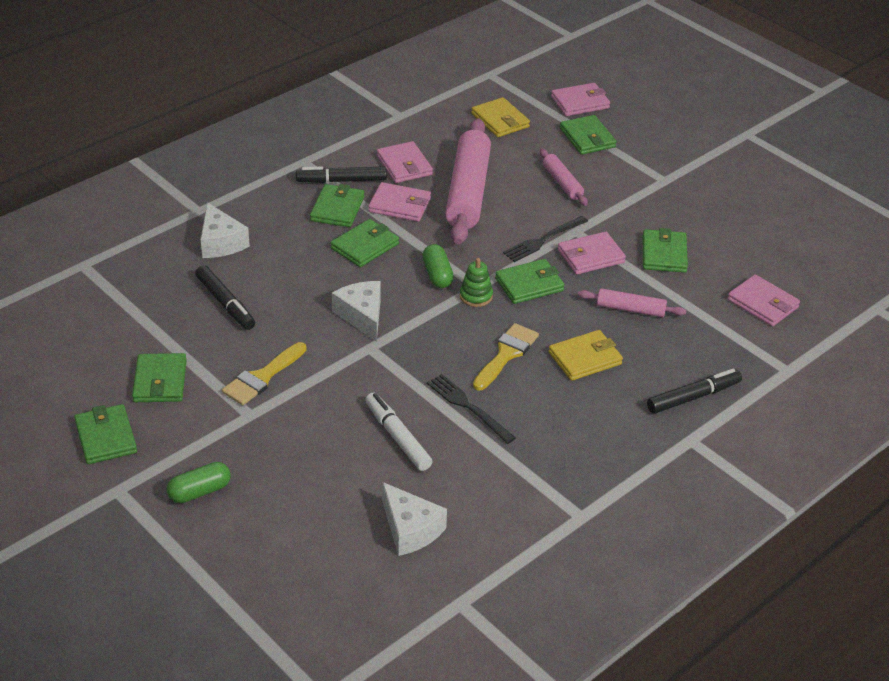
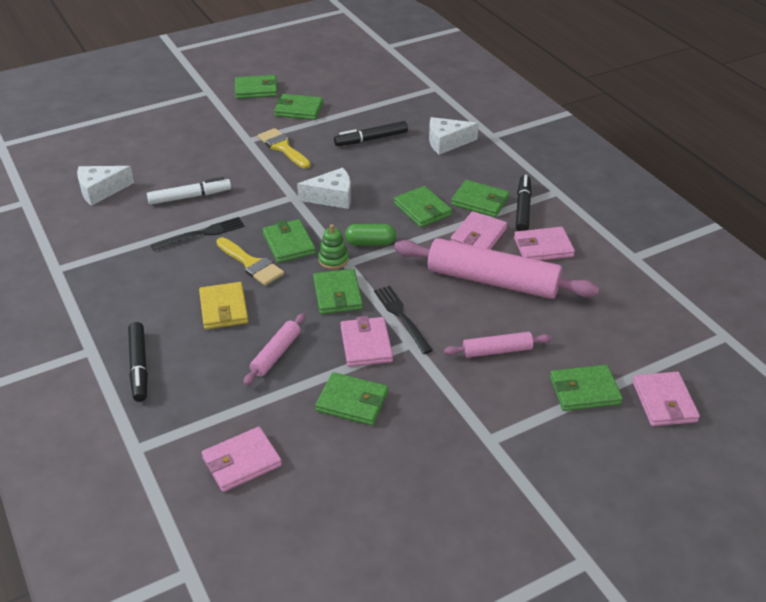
camera: 105 degrees right, 0 degrees up
green capsule [167,462,231,503] -> none
yellow wallet [471,97,530,137] -> none
none -> green wallet [263,219,316,263]

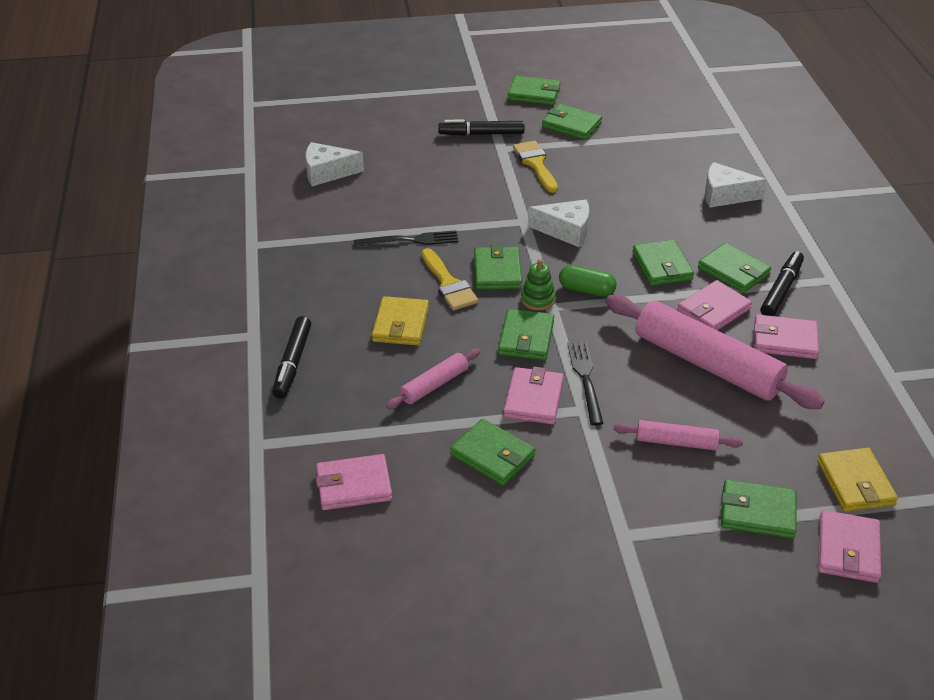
camera: 20 degrees right, 0 degrees up
white marker [147,177,231,205] -> none
black marker [334,121,408,146] -> black marker moved to [439,119,525,136]
none -> yellow wallet [817,448,898,512]

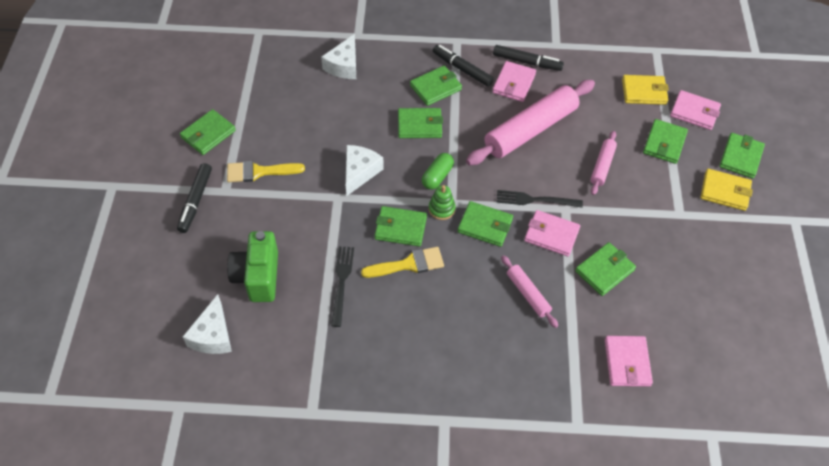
camera: 80 degrees left, 15 degrees up
black marker [272,316,311,399] -> black marker moved to [493,45,564,71]
yellow wallet [372,296,429,346] -> yellow wallet moved to [700,169,753,211]
green wallet [508,76,561,105] -> green wallet moved to [719,133,765,179]
pink wallet [677,280,752,330] -> none
none -> green camera [227,231,278,302]

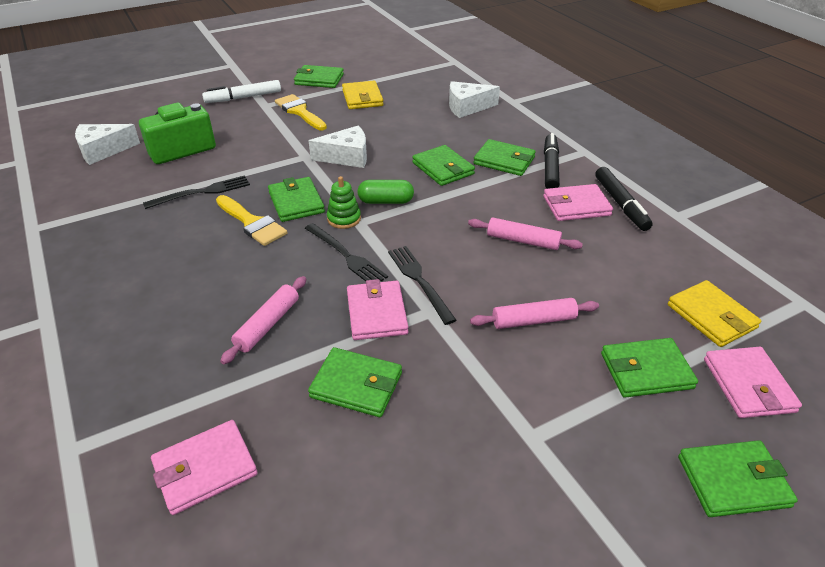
camera: 60 degrees right, 15 degrees down
black marker [177,163,212,233] -> white marker [202,80,281,103]
green wallet [457,201,513,247] -> black fork [305,223,388,281]
pink rolling pin [466,80,595,166] -> pink rolling pin [468,218,583,250], size x0.49
yellow wallet [700,169,753,211] -> yellow wallet moved to [342,81,384,109]

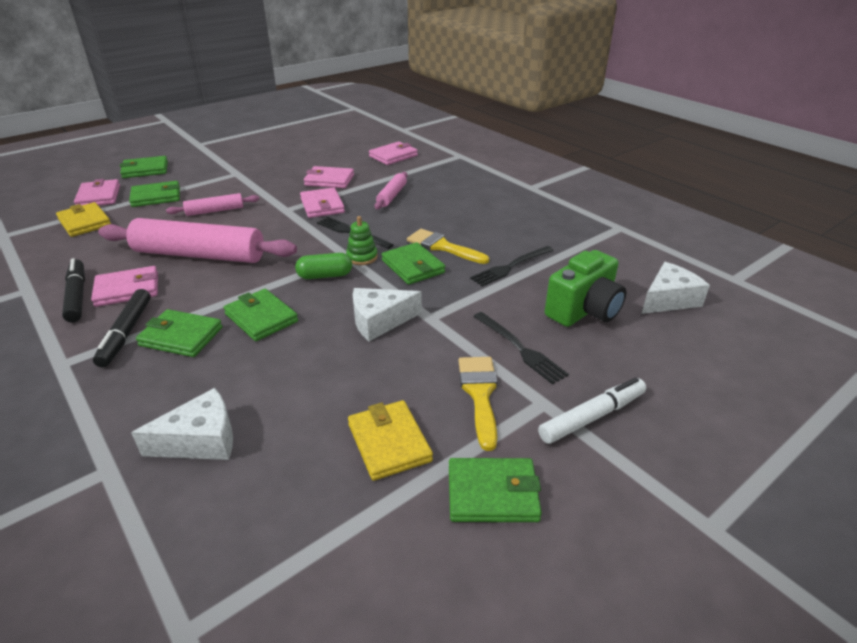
camera: 170 degrees right, 5 degrees down
yellow brush [275,94,327,130] -> yellow brush turned 135 degrees counterclockwise [458,357,498,451]
green wallet [308,347,402,417] -> pink wallet [304,166,354,188]
black fork [388,246,456,325] -> black fork moved to [473,312,569,384]
pink rolling pin [468,218,583,250] -> pink rolling pin [98,218,297,263], size x2.05

